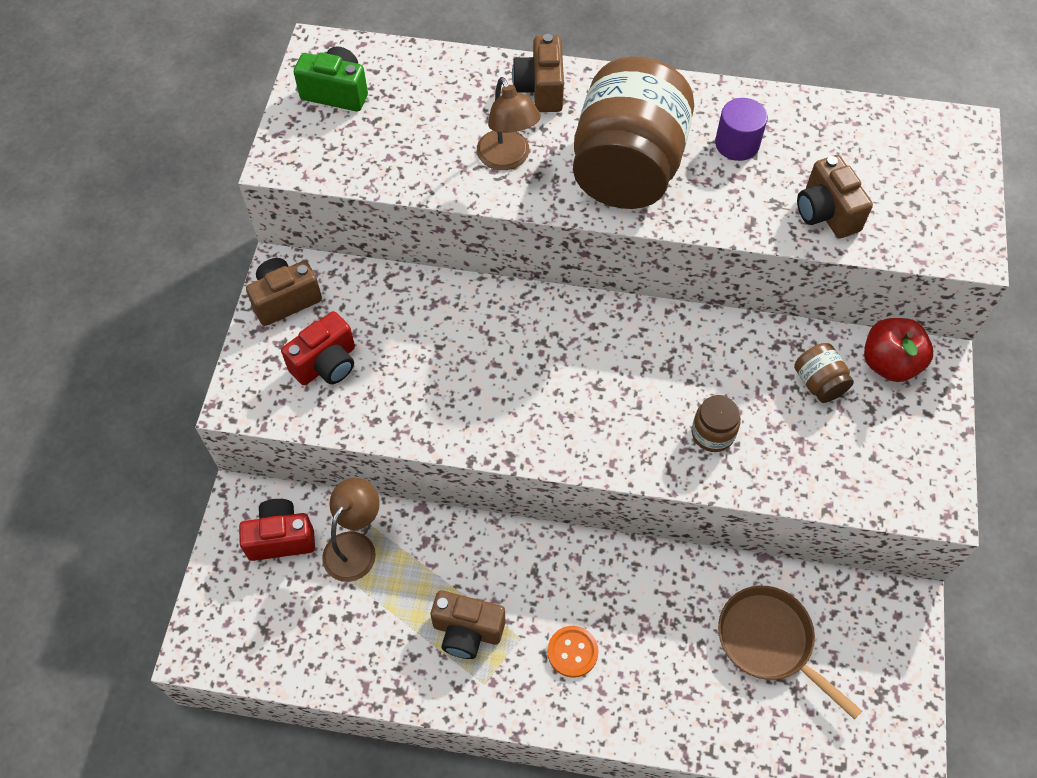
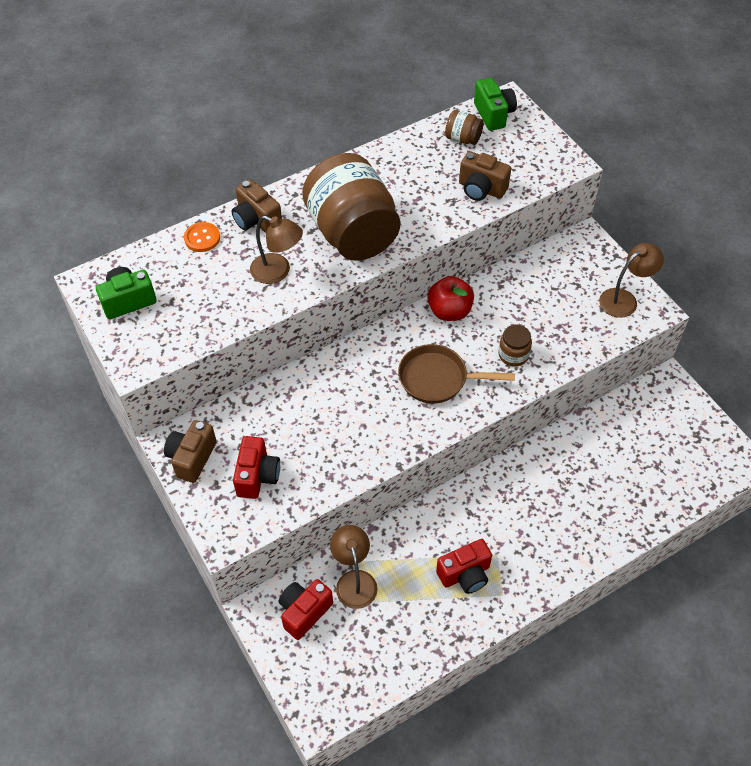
camera: 40 degrees left, 5 degrees down
brown camera [431,590,505,659] -> red camera [436,539,492,594]
orange button [547,626,599,678] -> orange button moved to [184,222,220,252]
purple cylinder [715,98,768,161] -> none
brown pan [718,586,862,720] -> brown pan moved to [398,344,515,404]
brown jar [794,343,854,403] -> brown jar moved to [445,110,484,145]
red apple [864,318,933,382] -> red apple moved to [428,276,474,321]
none -> green camera [474,78,517,131]
none -> brown lamp [599,243,664,318]

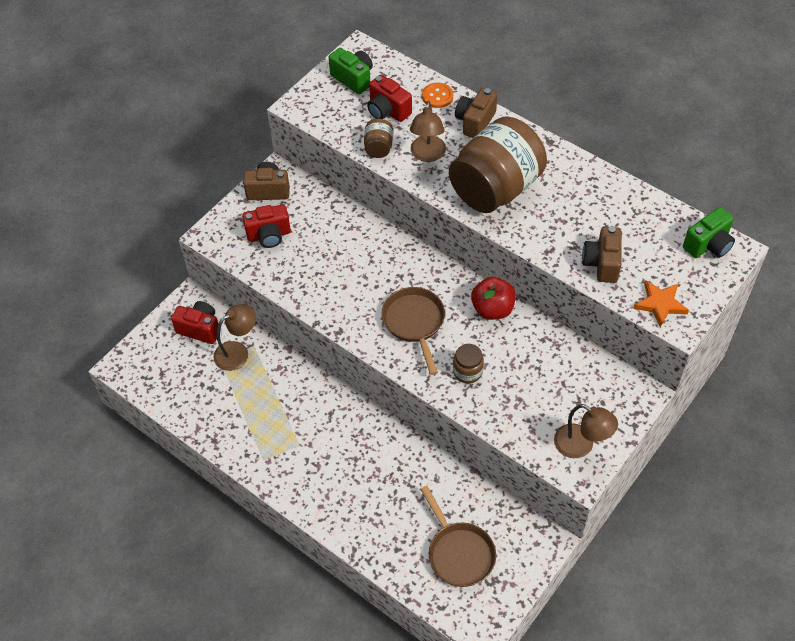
camera: 70 degrees right, 0 degrees up
red camera [436,539,492,594] -> red camera moved to [367,75,412,122]
brown jar [445,110,484,145] -> brown jar moved to [364,119,393,158]
none -> brown pan [420,486,496,587]
none -> orange star [633,280,689,327]

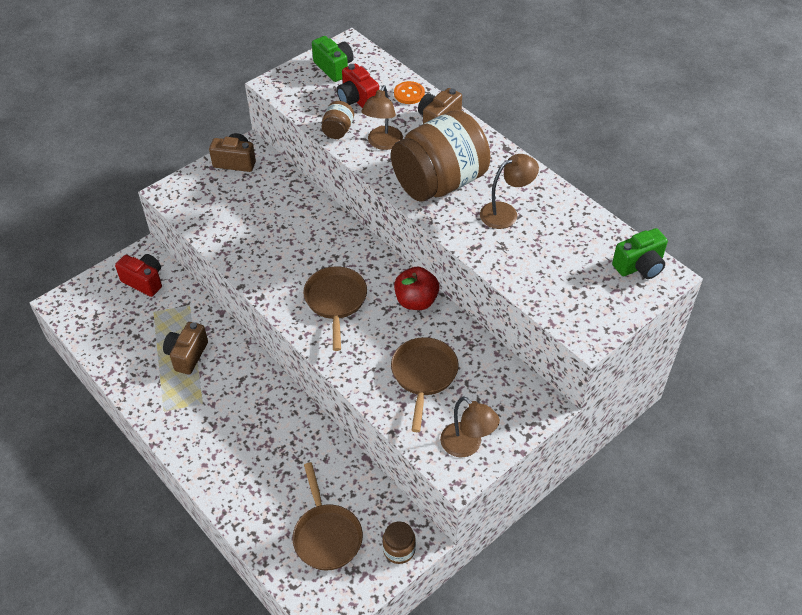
camera: 10 degrees right, 5 degrees down
brown lamp [214,304,256,371] -> brown lamp moved to [480,154,539,229]
red camera [242,204,291,248] -> none
brown jar [453,344,484,384] -> brown jar moved to [382,522,416,564]
brown camera [582,226,622,283] -> brown camera moved to [163,322,208,375]
orange star [633,280,689,327] -> none
none -> brown pan [391,337,458,432]

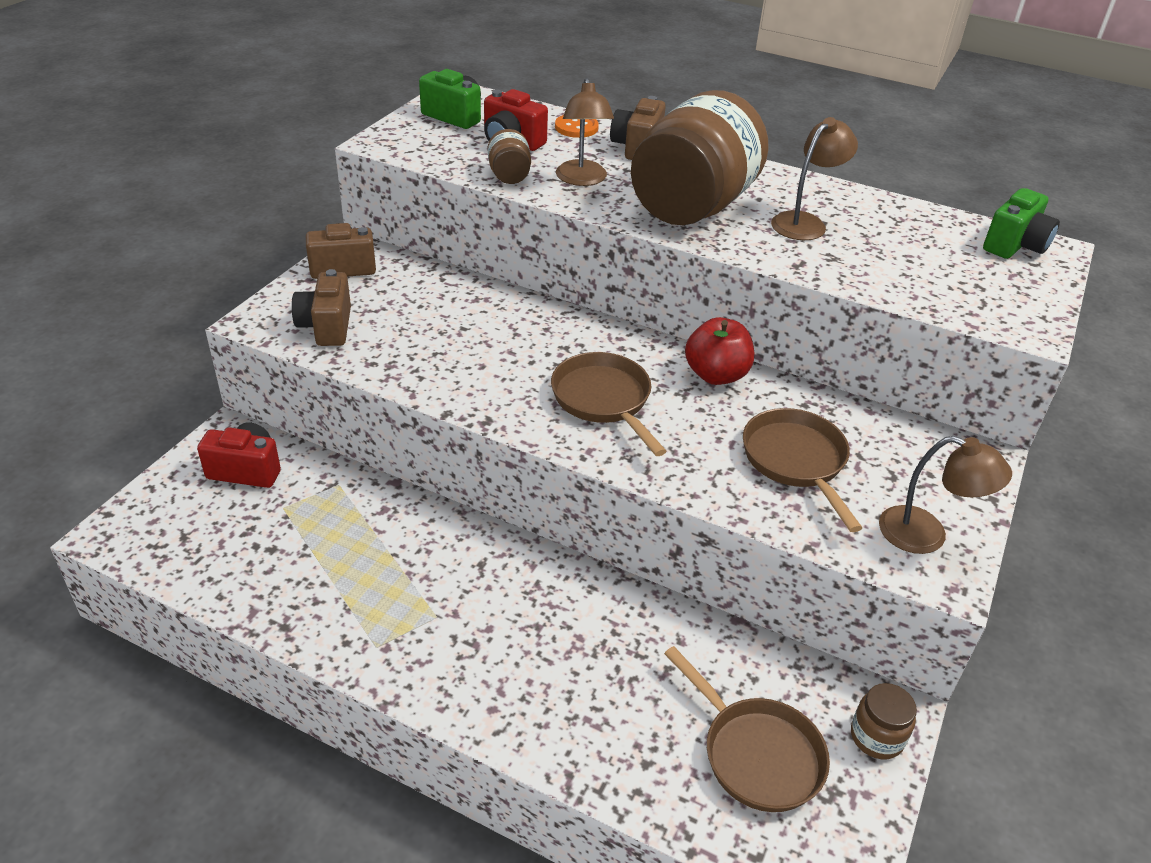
camera: 25 degrees left, 10 degrees down
brown camera [163,322,208,375] -> brown camera moved to [292,269,351,346]

